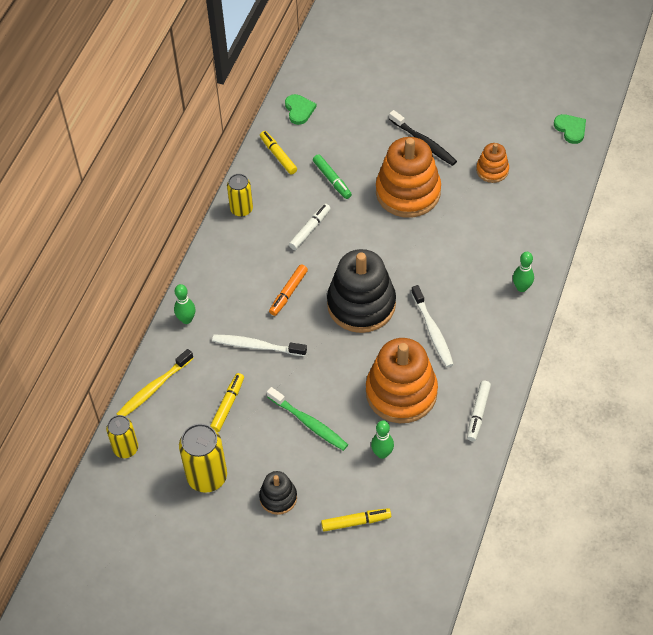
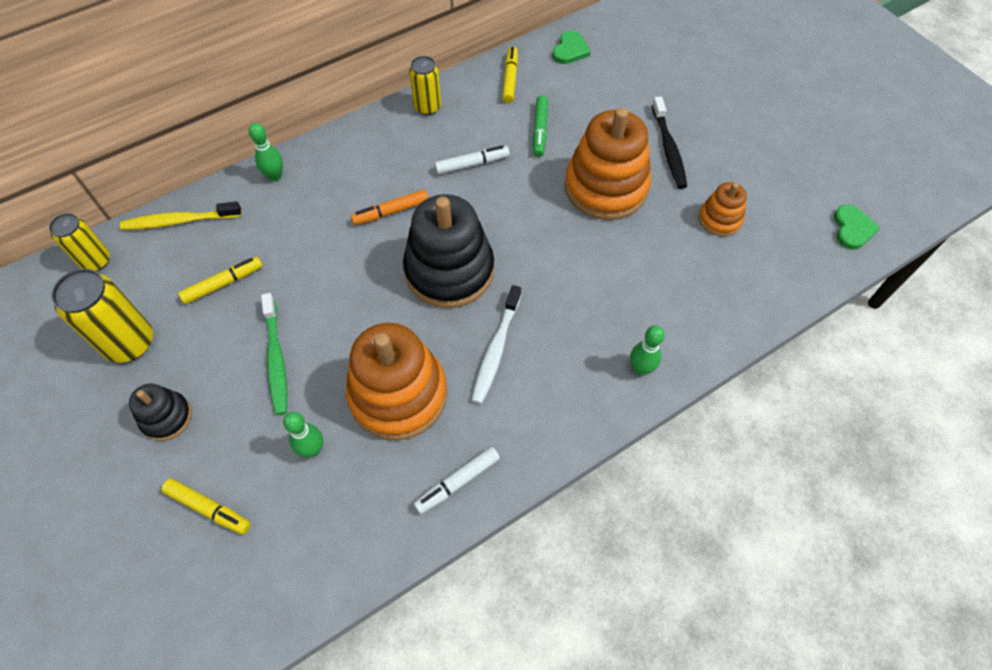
camera: 35 degrees right, 5 degrees up
white toothbrush [212,335,307,356] -> none

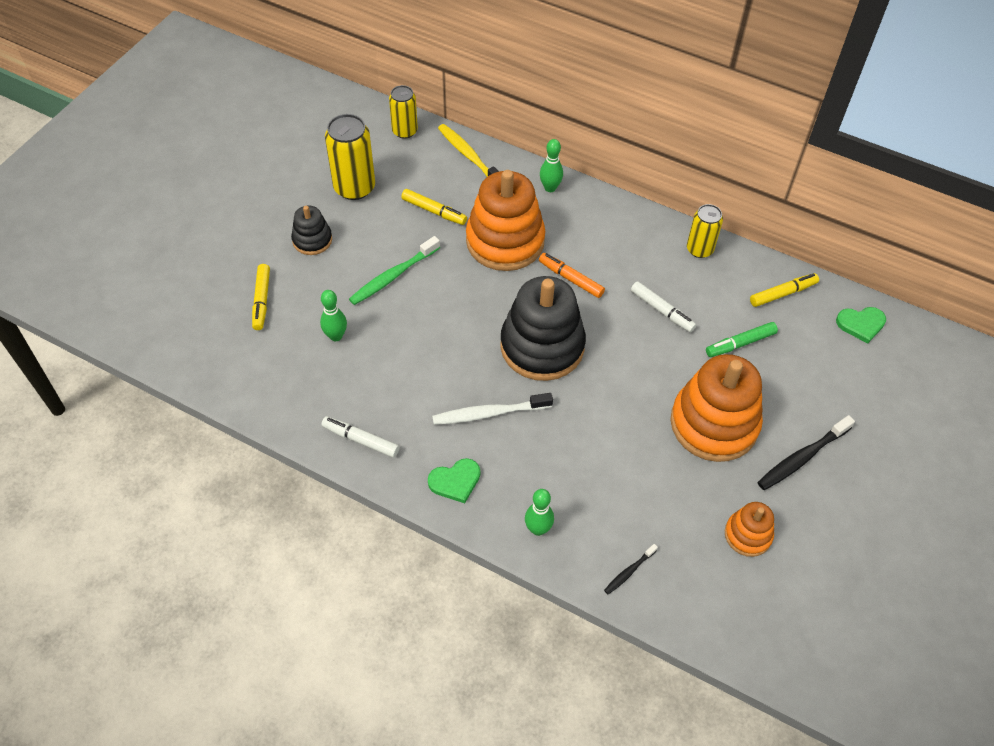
camera: 60 degrees right, 5 degrees down
orange stacking toy [346,323,447,440] -> orange stacking toy moved to [466,170,545,271]
green heart [834,205,881,250] -> green heart moved to [428,458,480,503]
none -> black toothbrush [604,544,658,594]

